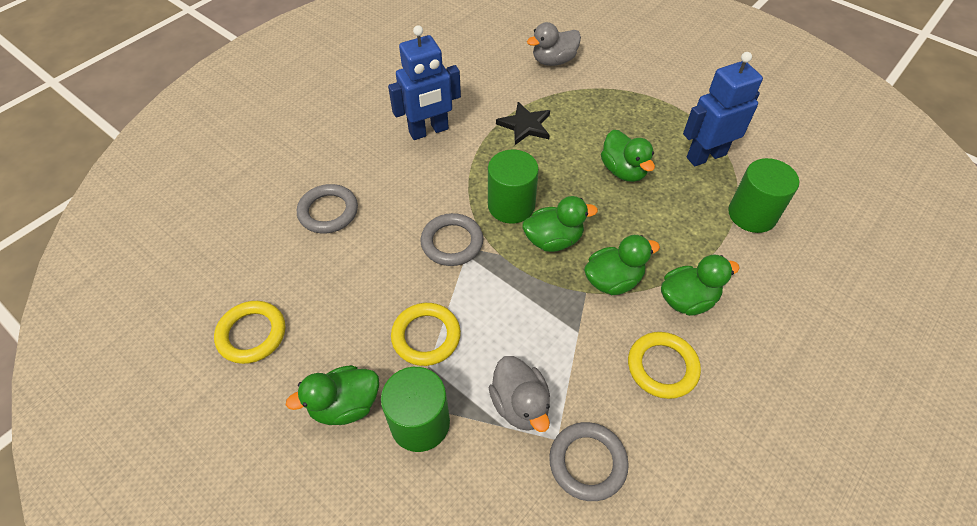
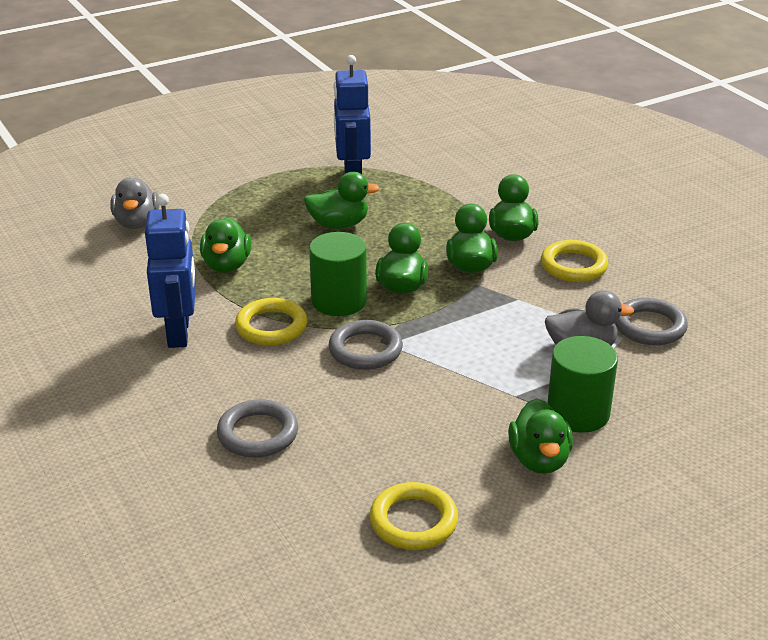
camera: 70 degrees left, 20 degrees down
yellow ring [391,303,461,366] -> yellow ring moved to [235,298,307,345]
black star [496,102,550,145] -> green duck [200,217,251,273]
green cylinder [728,158,799,233] -> none

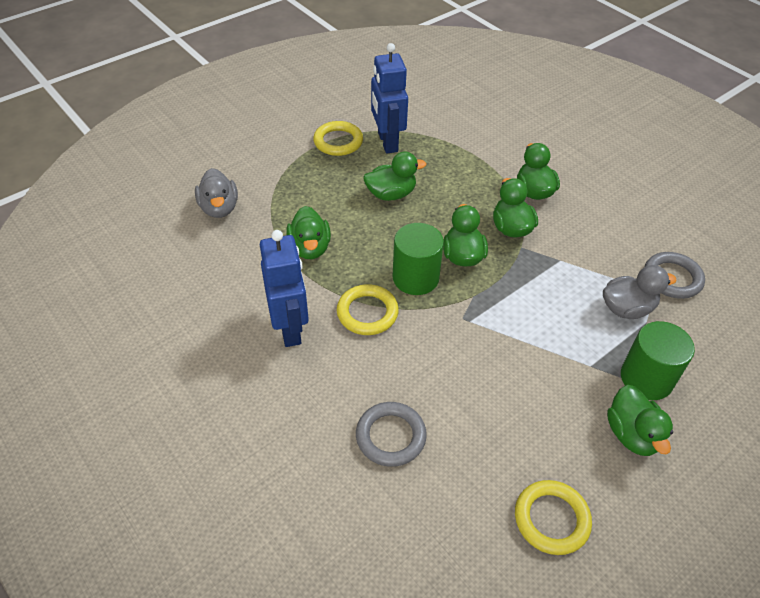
camera: 10 degrees left, 15 degrees up
grey ring [328,320,403,370] -> none
yellow ring [541,240,609,282] -> yellow ring moved to [313,121,363,156]

